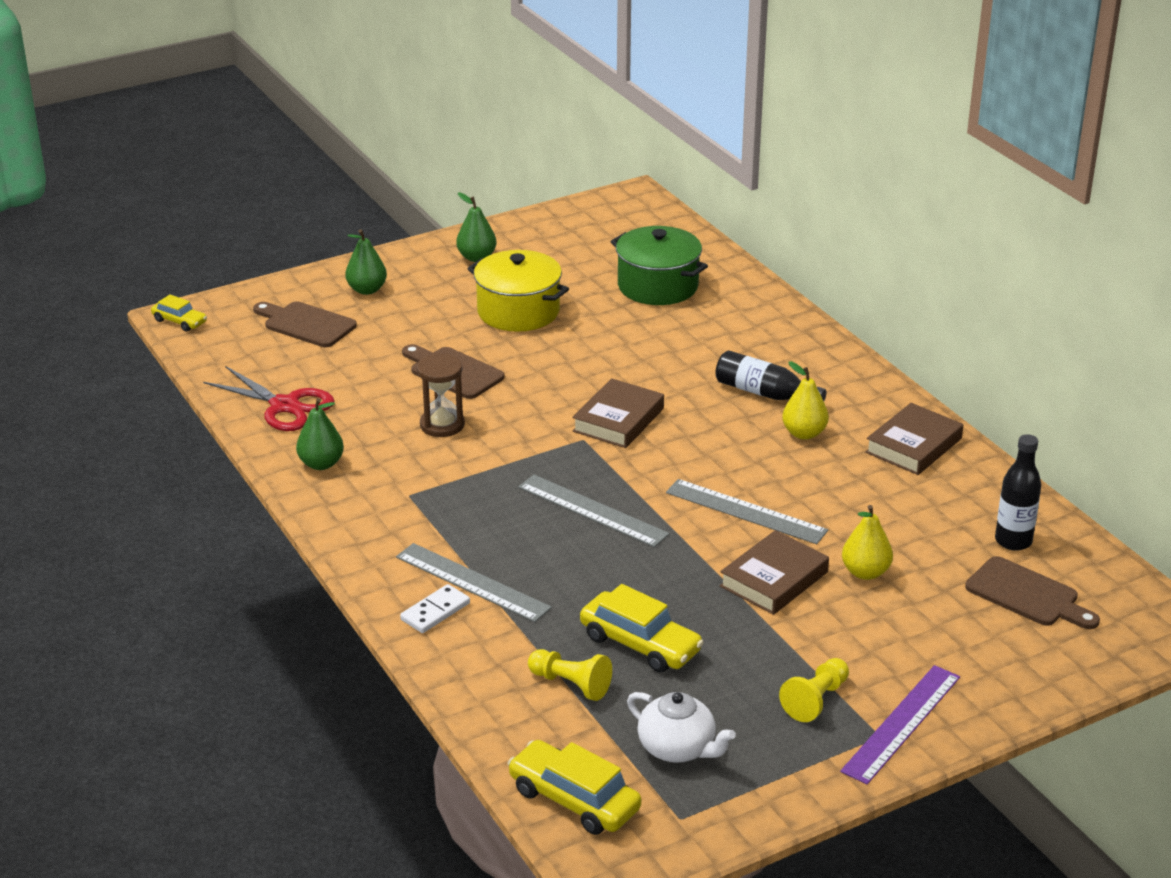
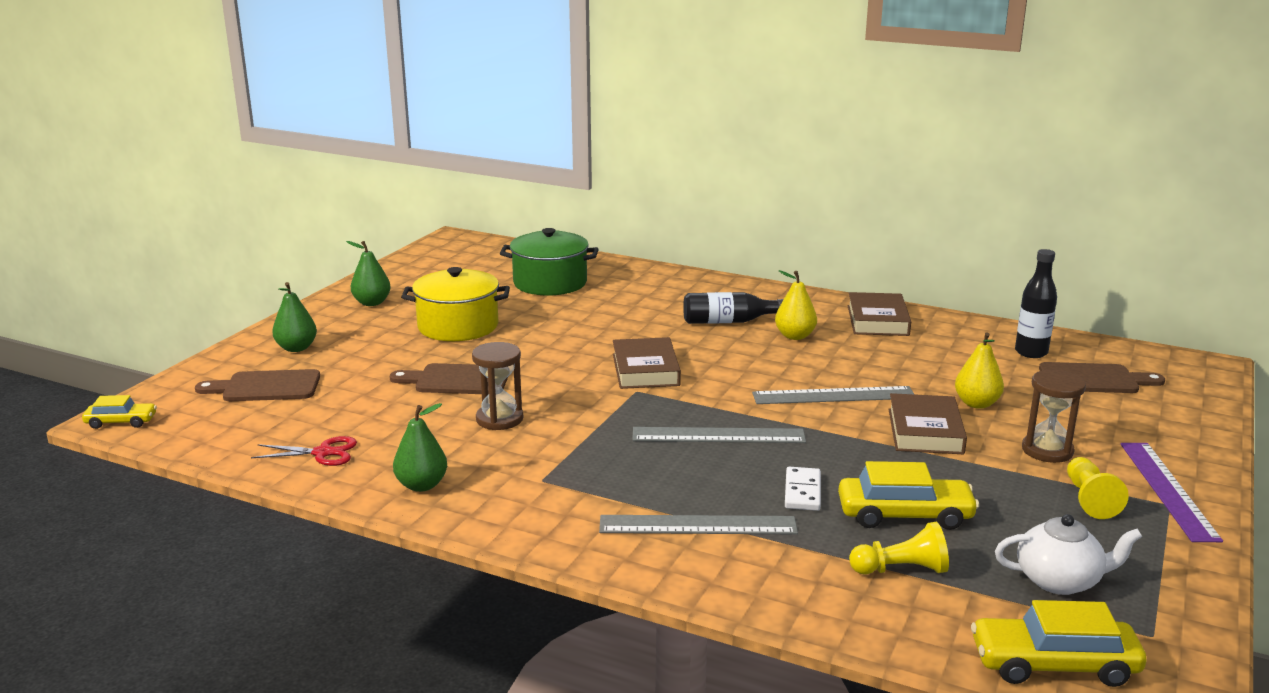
camera: 35 degrees left, 10 degrees down
red scissors [203,366,334,431] -> red scissors [251,436,357,466], size x0.64
white domino [400,584,470,633] -> white domino moved to [785,467,821,511]
none -> brown hourglass [1022,370,1086,463]

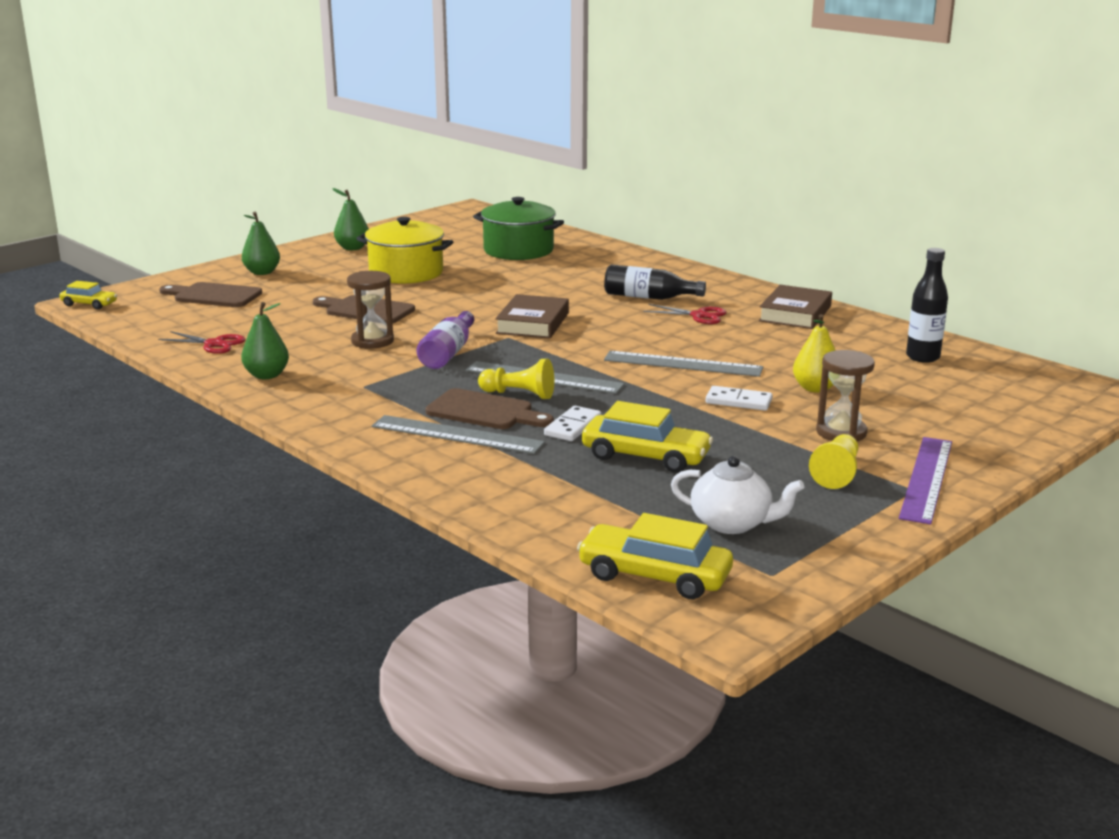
camera: 20 degrees right, 0 degrees up
yellow pear [775,270,817,340] -> red scissors [643,304,726,324]
yellow pawn [849,522,949,575] -> yellow pawn moved to [478,359,554,399]
brown book [888,393,967,455] -> white domino [706,386,772,411]
brown cutting board [1039,362,1165,393] -> brown cutting board moved to [425,388,554,429]
none -> purple bottle [416,311,474,369]

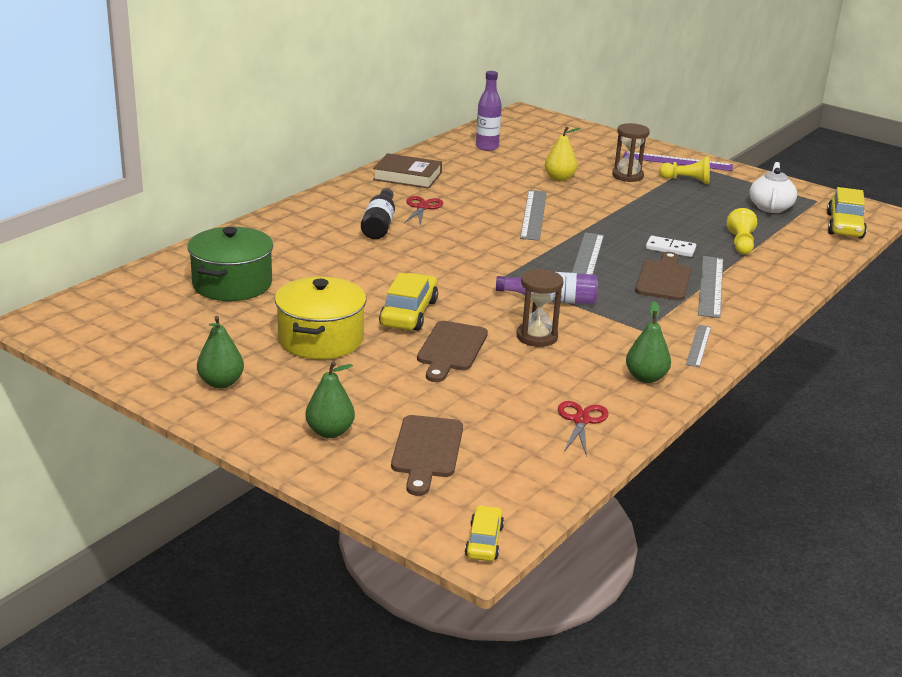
camera: 100 degrees left, 5 degrees up
yellow pawn [478,359,554,399] -> yellow pawn moved to [727,208,757,255]
brown book [495,294,569,339] -> none
yellow car [582,401,713,473] -> yellow car moved to [379,273,438,331]
white domino [706,386,772,411] -> none
black bottle [906,248,948,363] -> purple bottle [476,71,502,151]
none -> grey ruler [686,325,711,367]

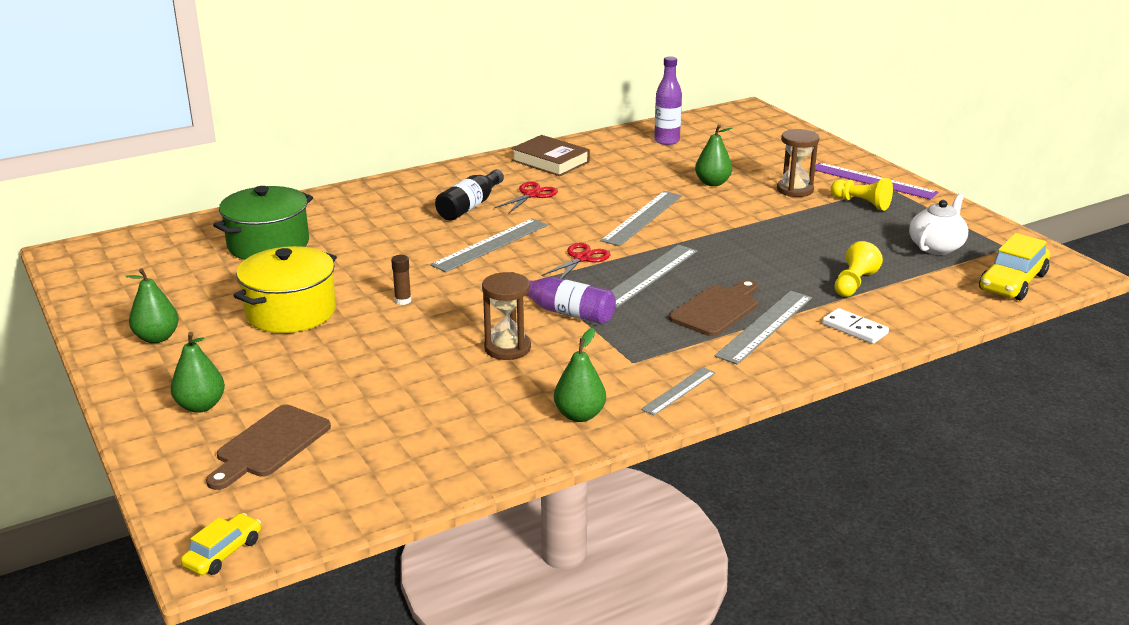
camera: 25 degrees right, 0 degrees up
yellow car [379,273,438,331] -> brown glue stick [391,255,411,305]
brown cutting board [417,321,488,382] -> none
yellow pear [545,127,581,181] -> green pear [695,125,733,186]
red scissors [558,401,609,457] -> red scissors moved to [542,243,611,279]
white domino [646,236,696,257] -> white domino moved to [822,308,889,344]
none -> grey ruler [430,218,547,272]

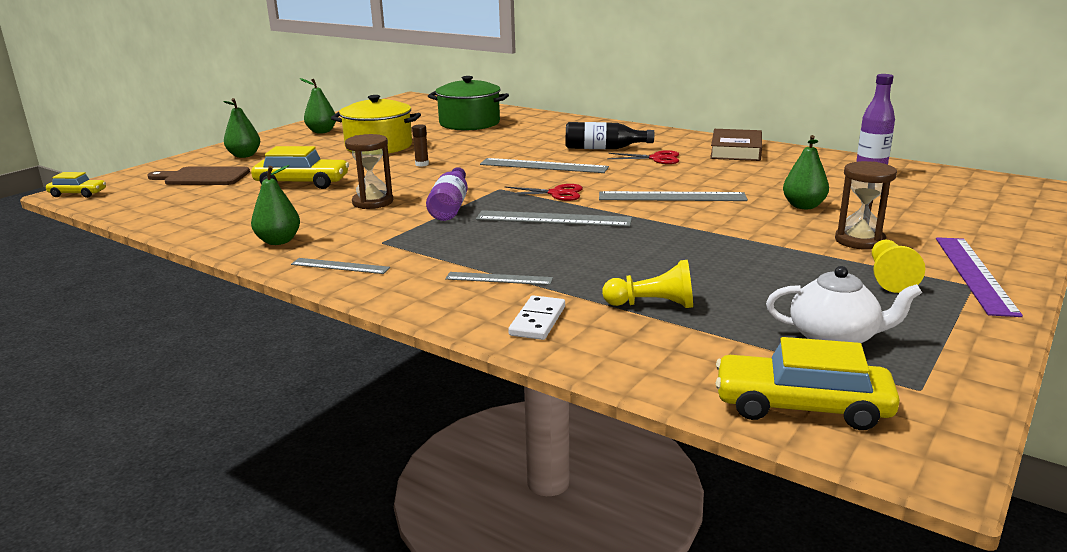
camera: 65 degrees right, 5 degrees down
brown cutting board [669,279,758,336] -> none
grey ruler [715,291,812,365] -> grey ruler [445,272,553,285], size x0.59
none -> yellow car [251,146,349,189]

